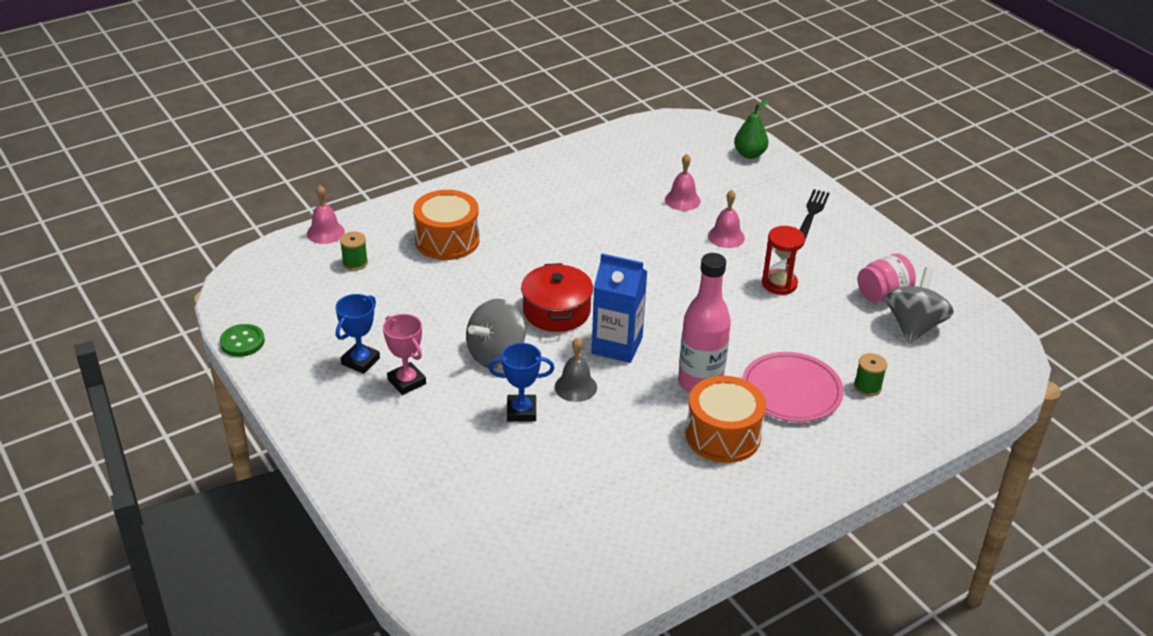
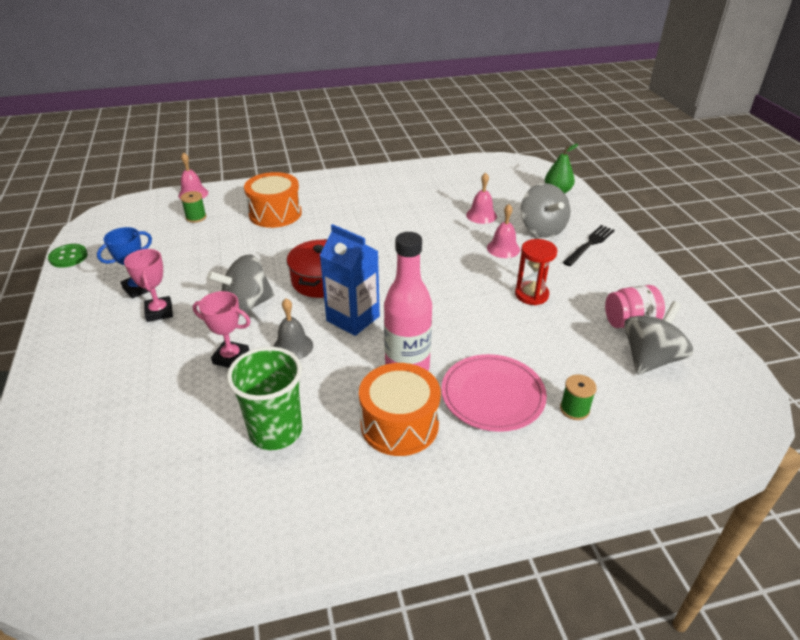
camera: 20 degrees right, 0 degrees up
blue trophy [488,343,555,422] -> pink trophy [193,291,251,368]
none -> green cup [227,347,302,450]
none -> grey spinning top [521,183,571,238]

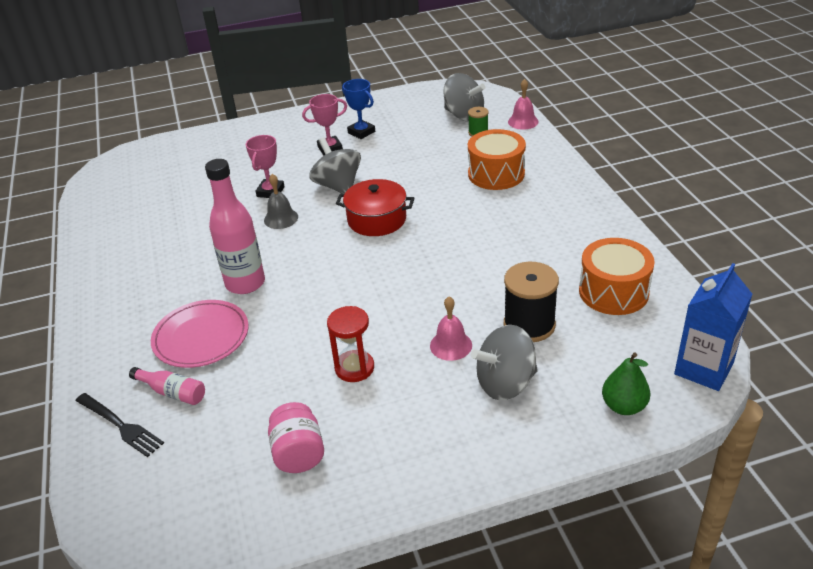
camera: 90 degrees right, 0 degrees up
green button [48,244,88,268] -> none
green cup [227,347,302,450] -> none
blue carton [320,224,380,336] -> blue carton moved to [674,263,752,391]
orange drum [359,363,441,456] -> orange drum moved to [579,238,655,315]
pink bell [466,172,497,224] -> black spool [504,262,559,342]
green spool [560,375,597,420] -> pink bottle [129,367,205,405]
black fork [563,225,615,266] -> black fork moved to [75,393,164,457]
grey spinning top [624,301,693,375] -> grey spinning top moved to [444,73,485,121]

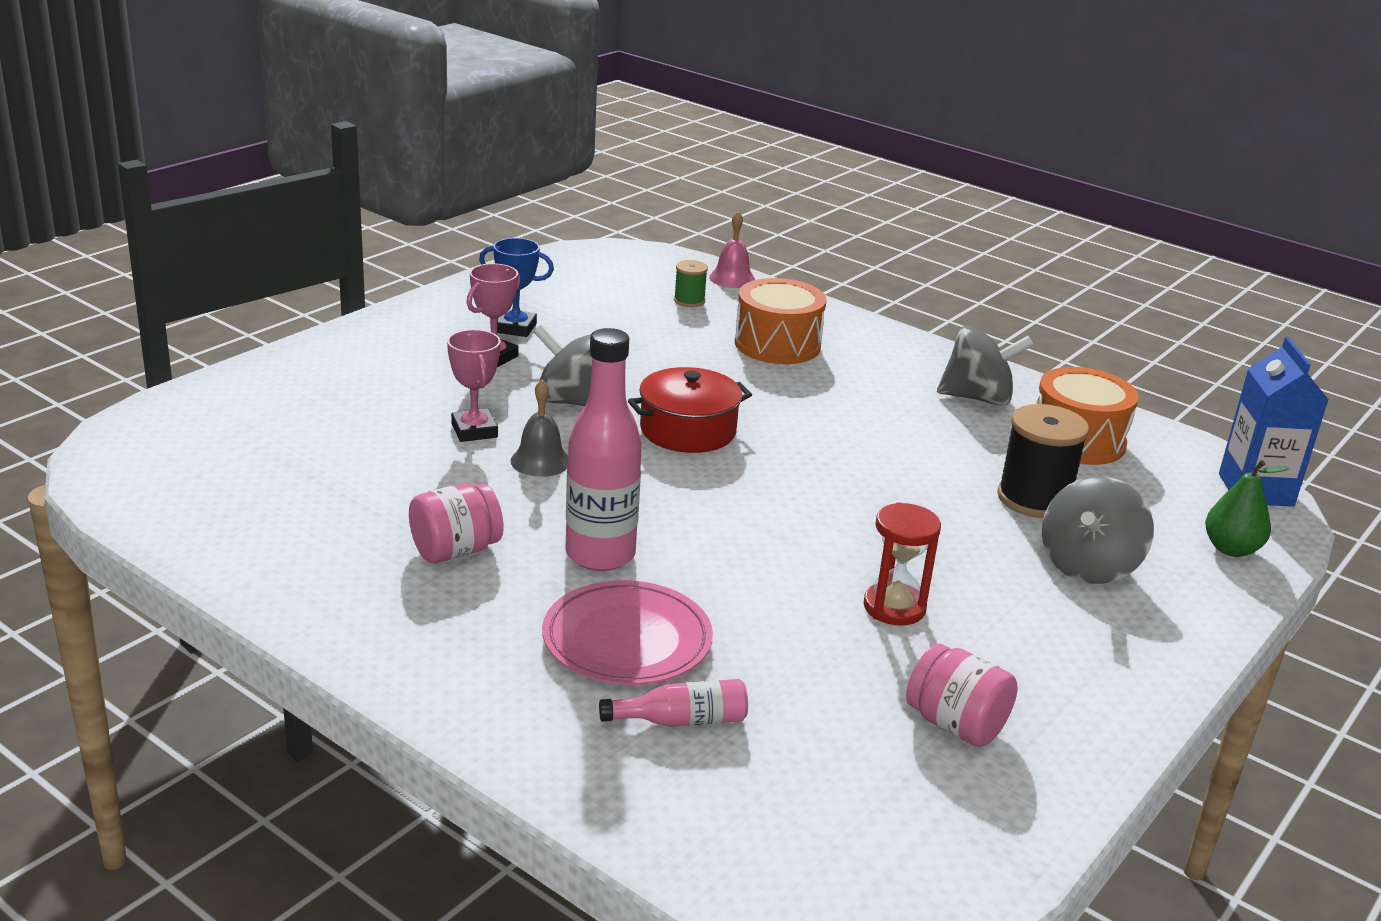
camera: 40 degrees left, 10 degrees down
black fork [75,393,164,457] -> none
pink bell [430,297,472,361] -> none
grey spinning top [444,73,485,121] -> grey spinning top moved to [937,326,1033,406]
none -> pink jar [409,483,503,563]

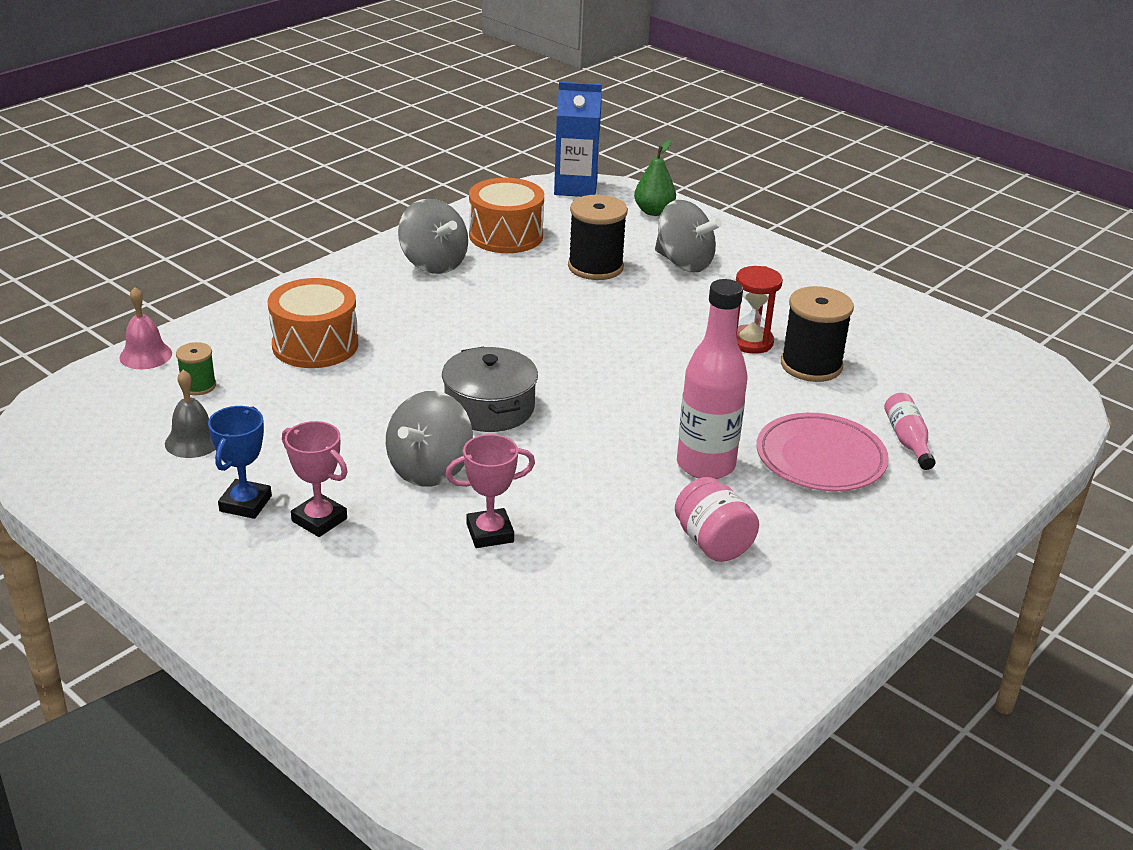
camera: 85 degrees left, 5 degrees up
grey bell [511,379,568,477] -> grey bell moved to [165,370,215,458]
red pot [628,367,752,453] -> grey pot [442,347,538,432]
pink jar [906,644,1018,747] -> none
grey spinning top [937,326,1033,406] -> grey spinning top turned 135 degrees clockwise [398,199,468,274]
none -> black spool [781,286,854,382]

